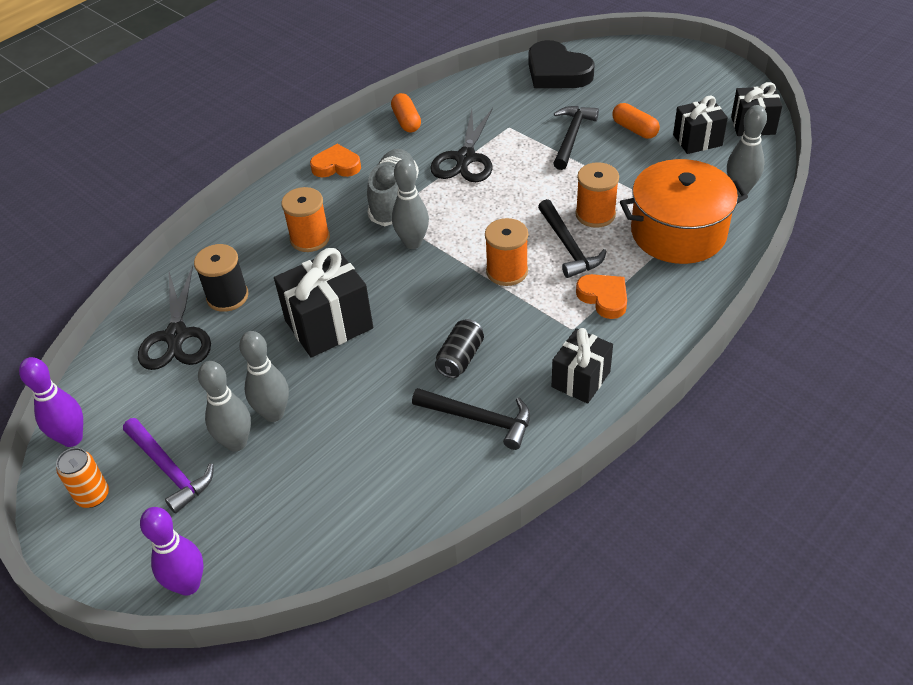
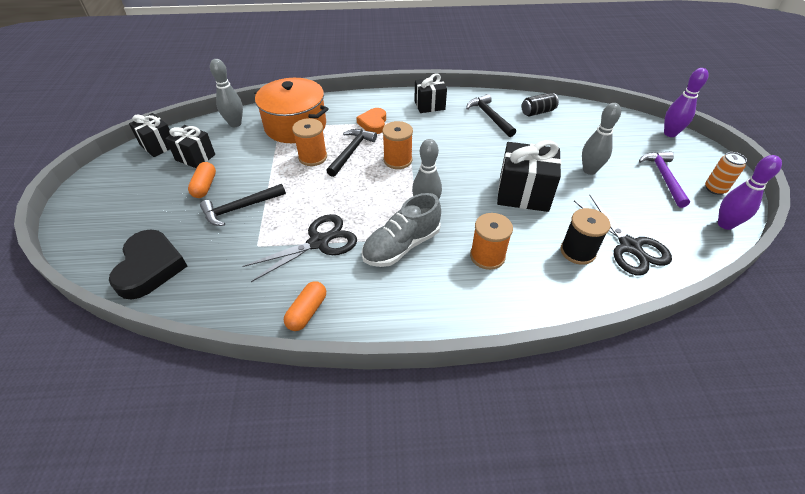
camera: 140 degrees left, 0 degrees up
black scissors [138,266,211,370] -> black scissors turned 120 degrees clockwise [574,195,672,276]
grey bowling pin [198,361,251,452] -> none
orange heart [310,144,361,177] -> none
black can [435,319,484,378] -> black can moved to [522,93,559,116]

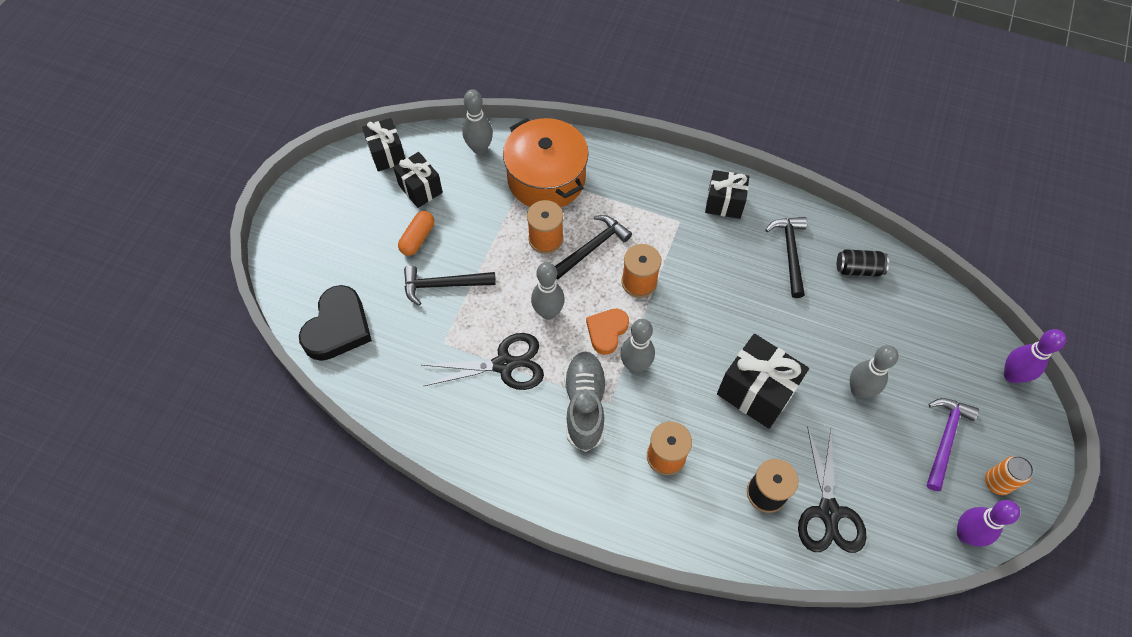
camera: 25 degrees right, 15 degrees up
orange capsule [284,281,326,331] -> none
orange heart [356,108,386,134] -> orange heart moved to [586,309,629,355]
grey shoe [361,193,441,267] -> grey shoe turned 105 degrees clockwise [564,352,606,452]
none -> grey bowling pin [531,262,565,320]

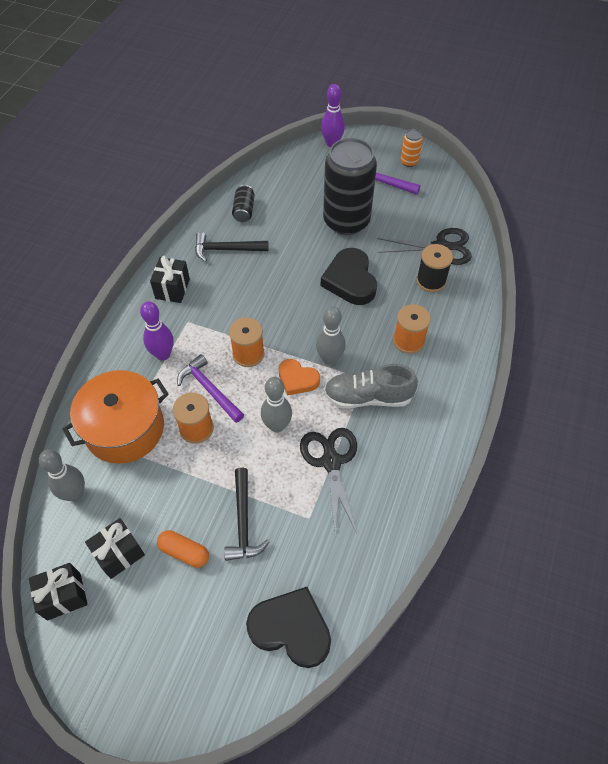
camera: 90 degrees left, 5 degrees down
black hammer [555,215,632,279] -> purple hammer [177,354,244,423]
black gift [717,334,809,429] -> black heart [321,248,377,305]
grey bowling pin [850,345,899,398] -> black can [323,138,377,235]
purple bowling pin [957,500,1020,547] -> purple bowling pin moved to [140,301,174,360]

